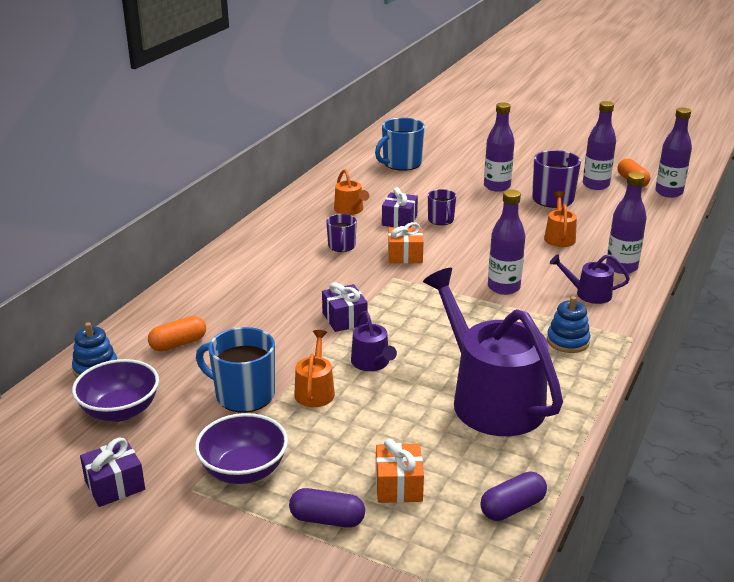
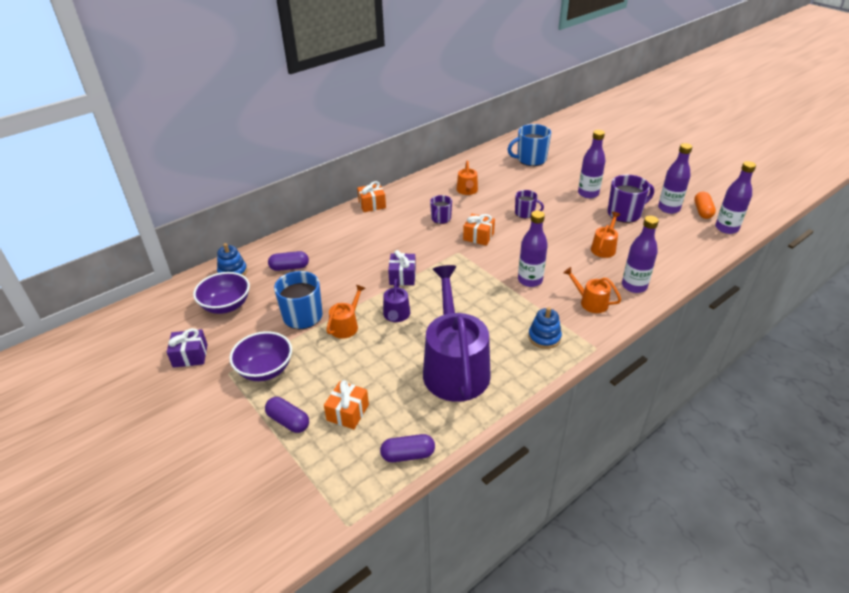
camera: 25 degrees right, 10 degrees up
orange capsule [148,316,206,352] -> purple capsule [268,251,309,271]
purple gift [382,187,418,227] -> none
purple mug [428,189,456,225] -> purple mug turned 75 degrees counterclockwise [515,190,544,218]
purple watering can [550,254,630,304] -> orange watering can [563,267,621,313]
none -> orange gift [357,181,386,212]

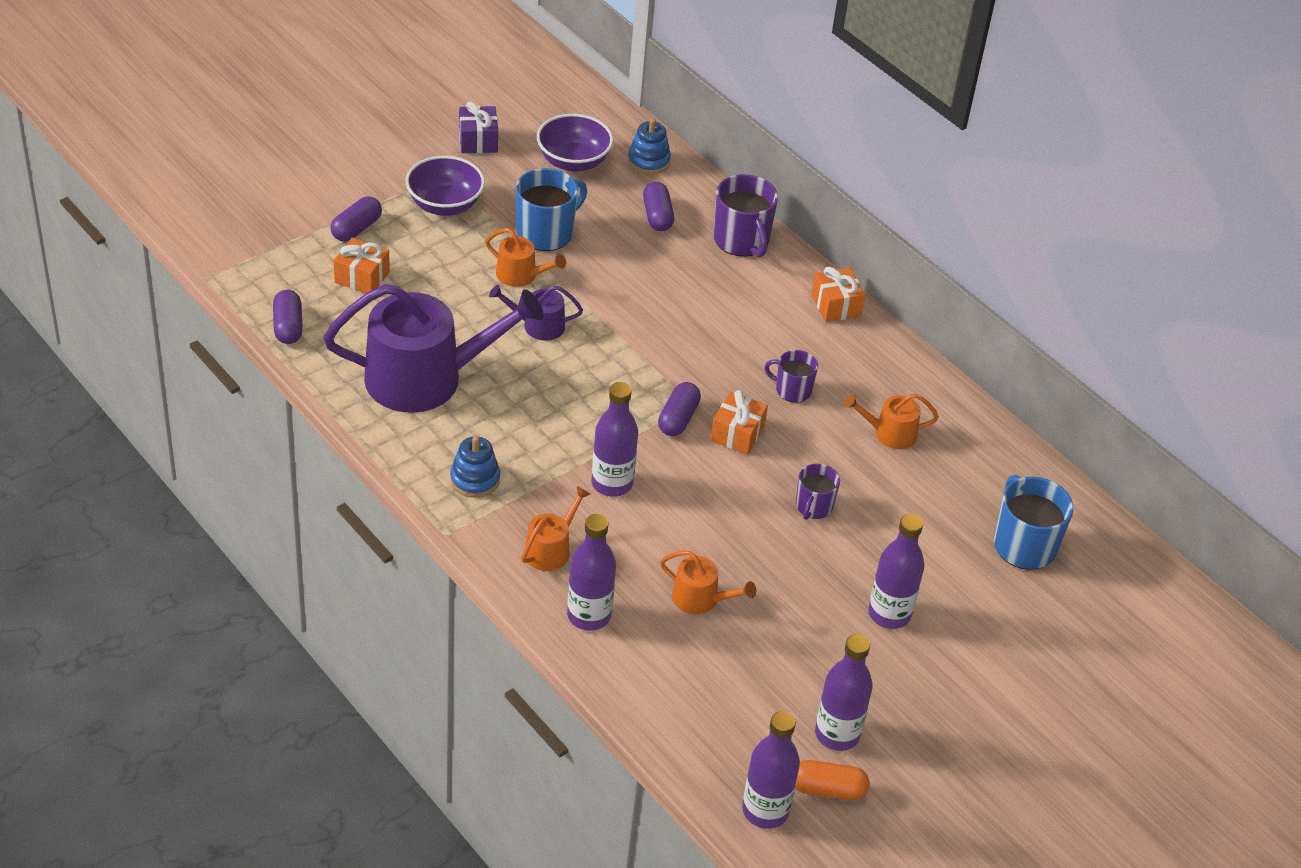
camera: 85 degrees right, 5 degrees up
purple gift [388,250,416,285] -> none
purple mug [608,175,654,223] -> purple mug moved to [713,174,778,257]
none -> purple capsule [658,382,701,436]

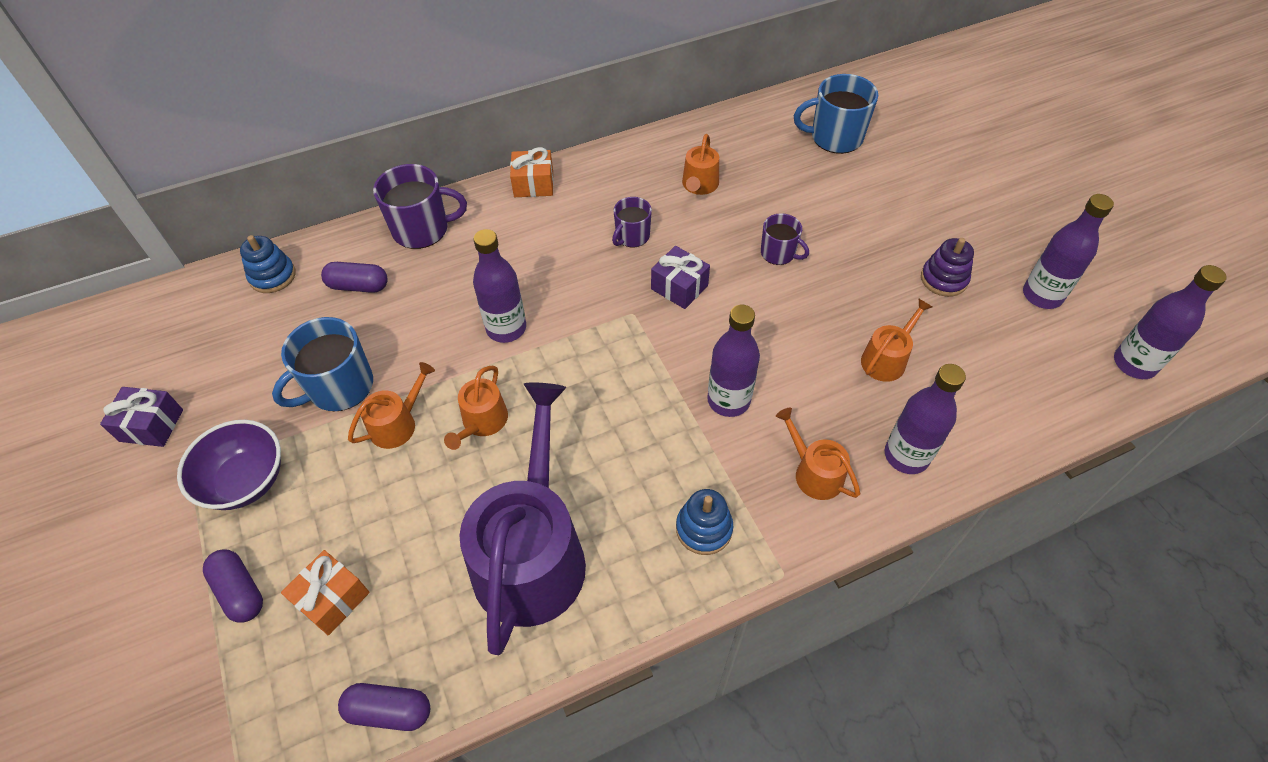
camera: 70 degrees left, 10 degrees up
purple watering can [489,285,583,340] -> orange watering can [444,366,508,450]
blue mug [515,168,587,251] -> blue mug turned 105 degrees counterclockwise [272,317,373,411]
purple bowl [537,114,613,172] -> none
purple capsule [658,382,701,436] -> none
orange gift [711,390,768,455] -> purple gift [651,246,710,309]
orange capsule [795,760,870,800] -> none
purple bottle [868,514,924,629] -> purple bottle moved to [473,229,526,343]
none -> purple stacking toy [921,238,974,297]

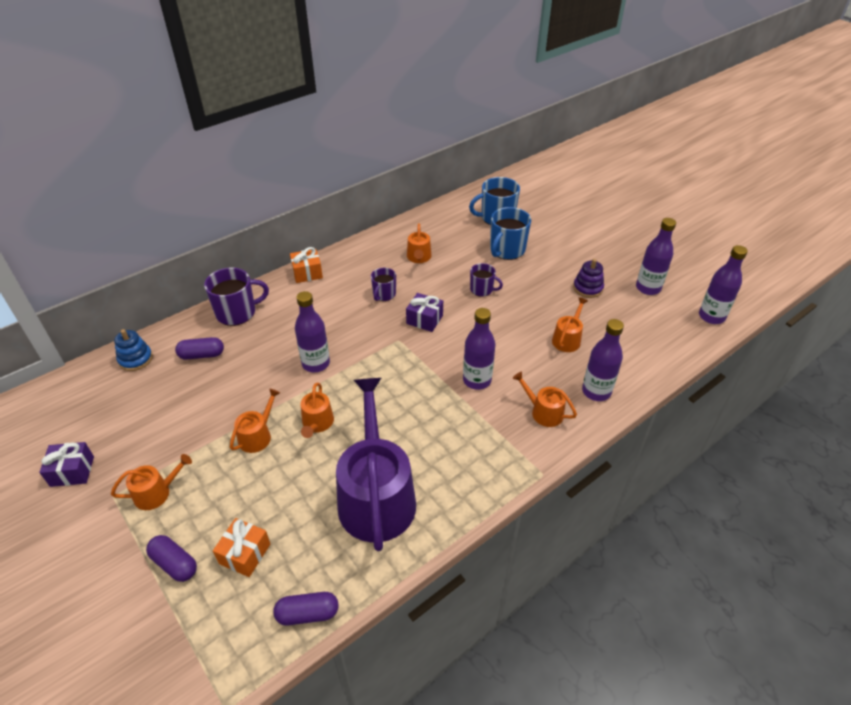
camera: 15 degrees left, 10 degrees down
purple bowl [177,420,281,510] -> orange watering can [111,454,192,510]
blue mug [272,317,373,411] -> blue mug moved to [490,207,531,260]
blue stacking toy [676,489,733,555] -> none

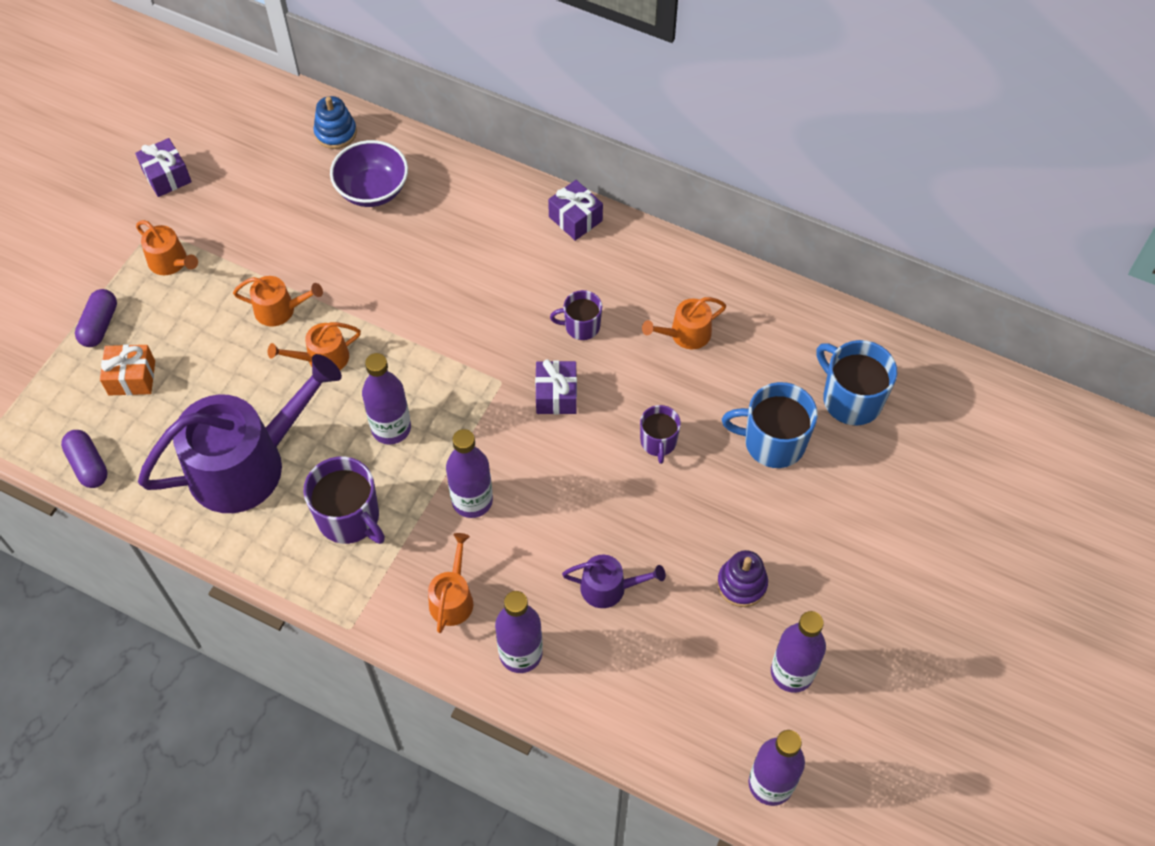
camera: 65 degrees right, 15 degrees up
purple capsule [175,337,224,360] -> purple bowl [330,140,408,207]
purple mug [204,268,269,326] -> purple mug moved to [303,457,385,544]
orange gift [290,247,323,283] -> purple gift [548,180,603,241]
purple bottle [295,291,330,372] -> purple bottle moved to [362,353,411,444]
orange watering can [552,297,588,352] -> purple watering can [562,555,666,608]

